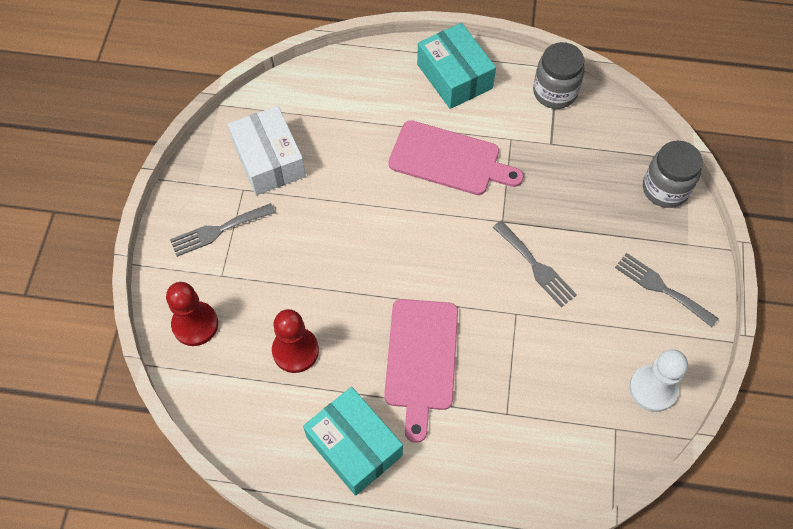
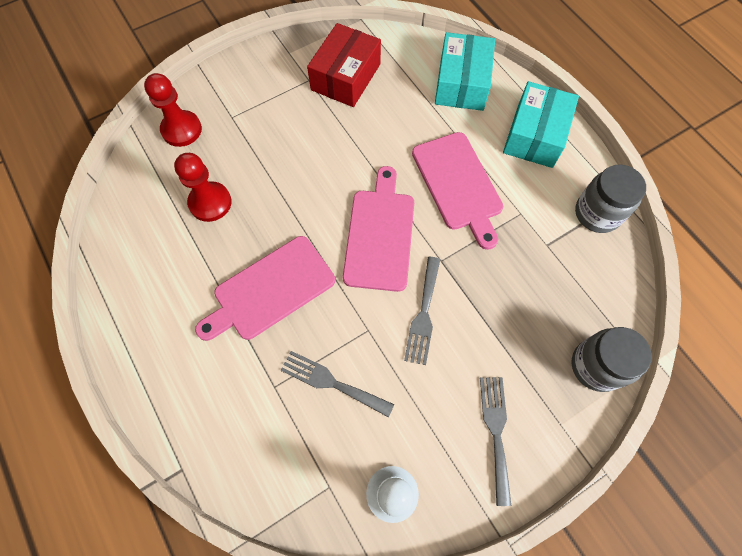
camera: 50 degrees right, 5 degrees up
grey fork [170,203,275,257] -> grey fork moved to [280,351,394,418]
white box [228,106,306,195] -> red box [307,23,381,107]
turquoise box [303,387,403,496] -> turquoise box moved to [435,32,495,111]
none -> pink cutting board [343,166,414,292]

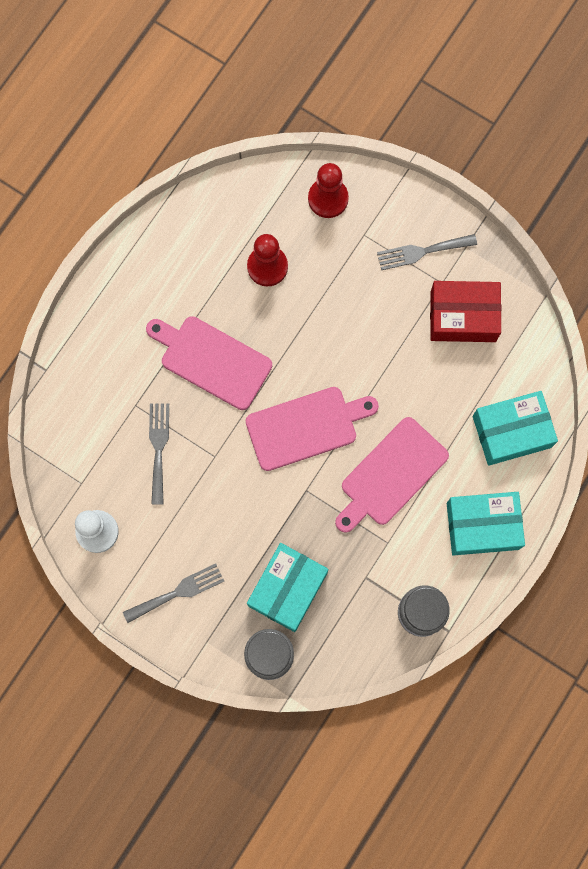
camera: 65 degrees right, 10 degrees up
grey fork [404,257,440,365] -> grey fork moved to [377,234,477,270]
none -> turquoise box [247,543,328,632]

